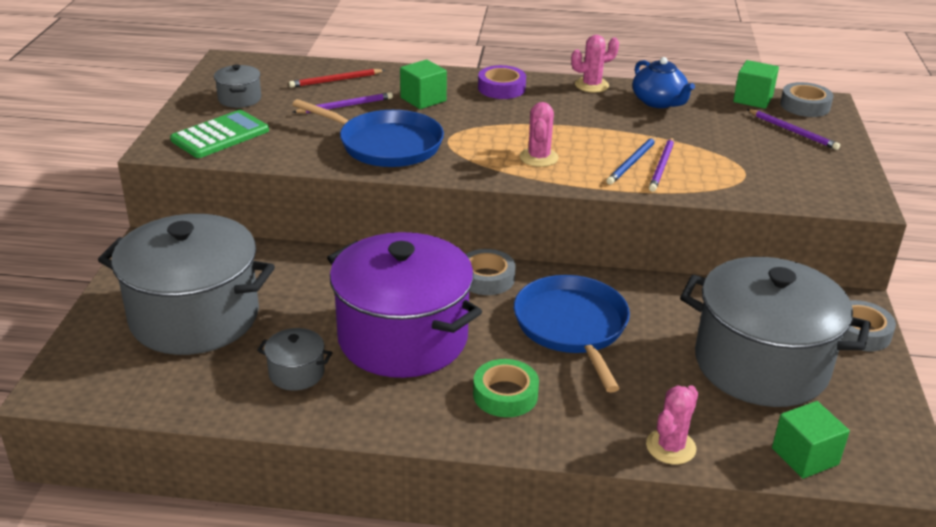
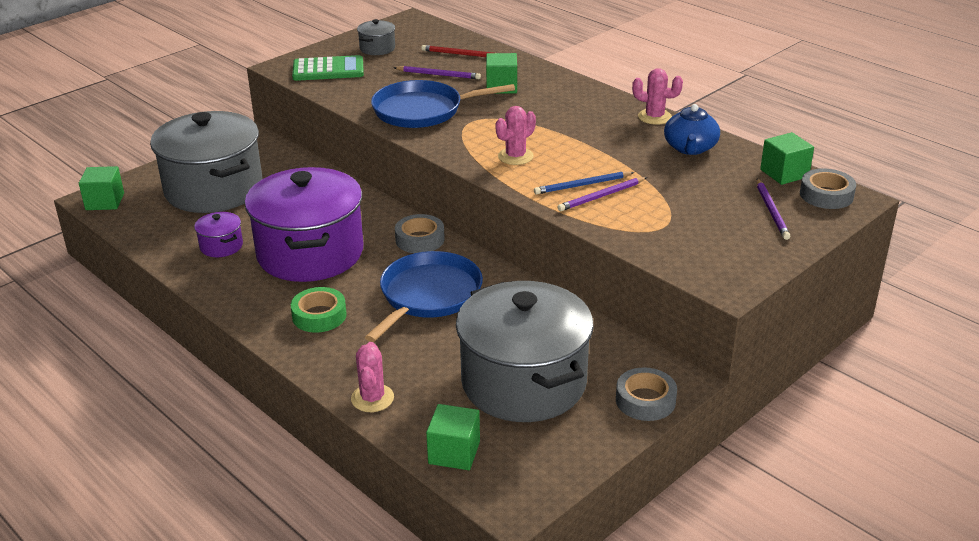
camera: 40 degrees right, 0 degrees up
grey pot [257,328,332,391] -> purple pot [194,212,243,257]
blue pan [292,99,444,167] -> blue pan turned 105 degrees clockwise [371,80,515,128]
purple tape [478,65,526,99] -> none
pink cactus [646,385,698,465] -> pink cactus turned 75 degrees counterclockwise [351,342,394,412]
none -> green cube [79,166,124,210]

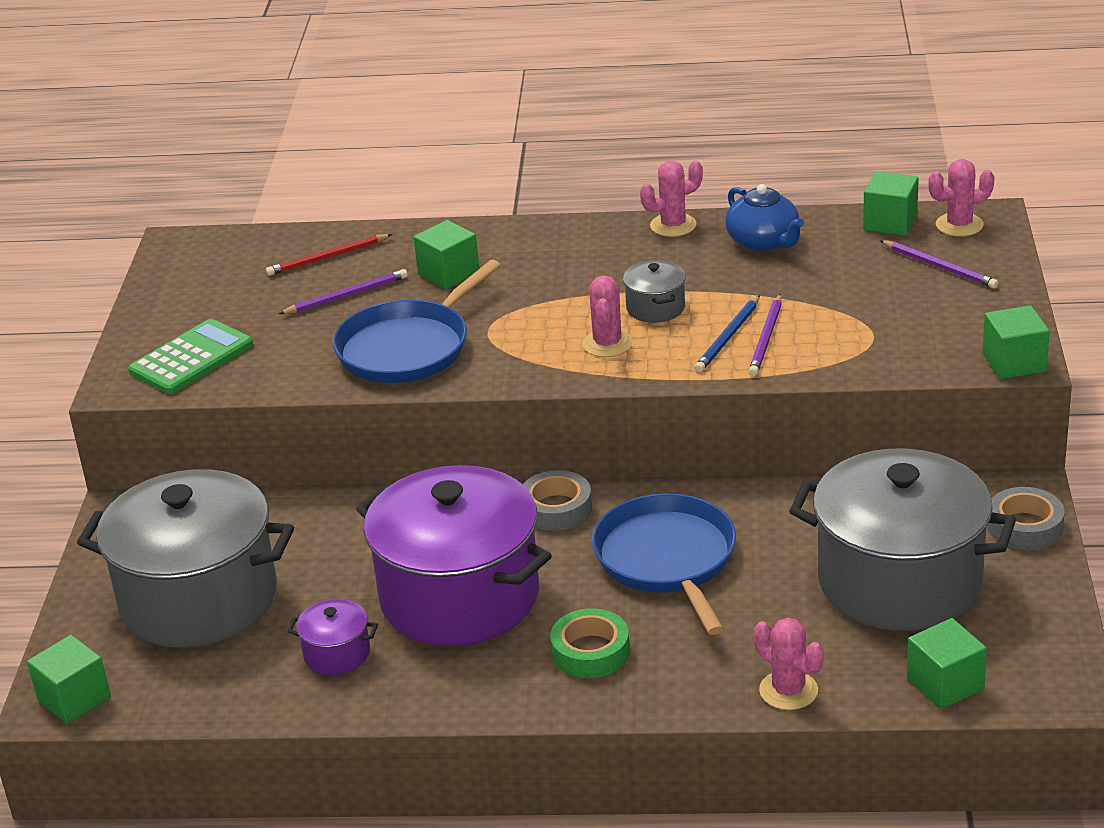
camera: 40 degrees left, 0 degrees up
grey pot [357,19,395,55] -> grey pot moved to [623,260,686,323]
grey tape [800,169,856,209] -> pink cactus [928,159,994,237]
none -> green cube [982,305,1050,379]

